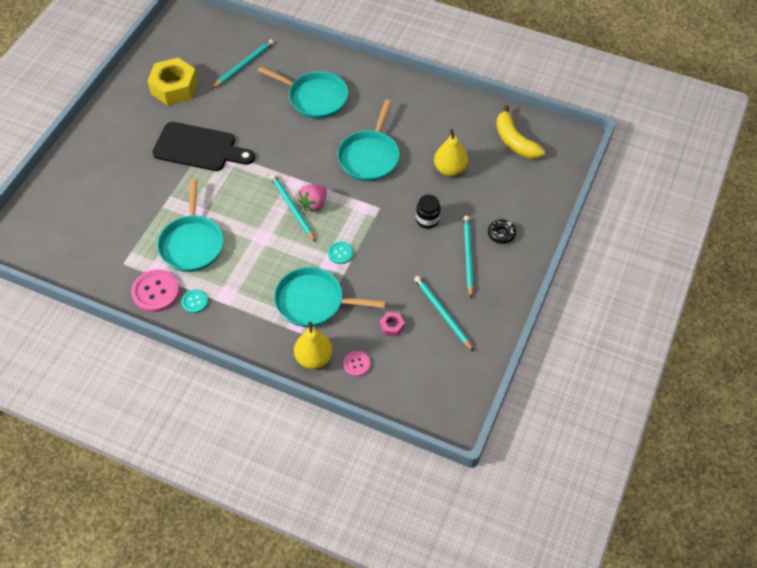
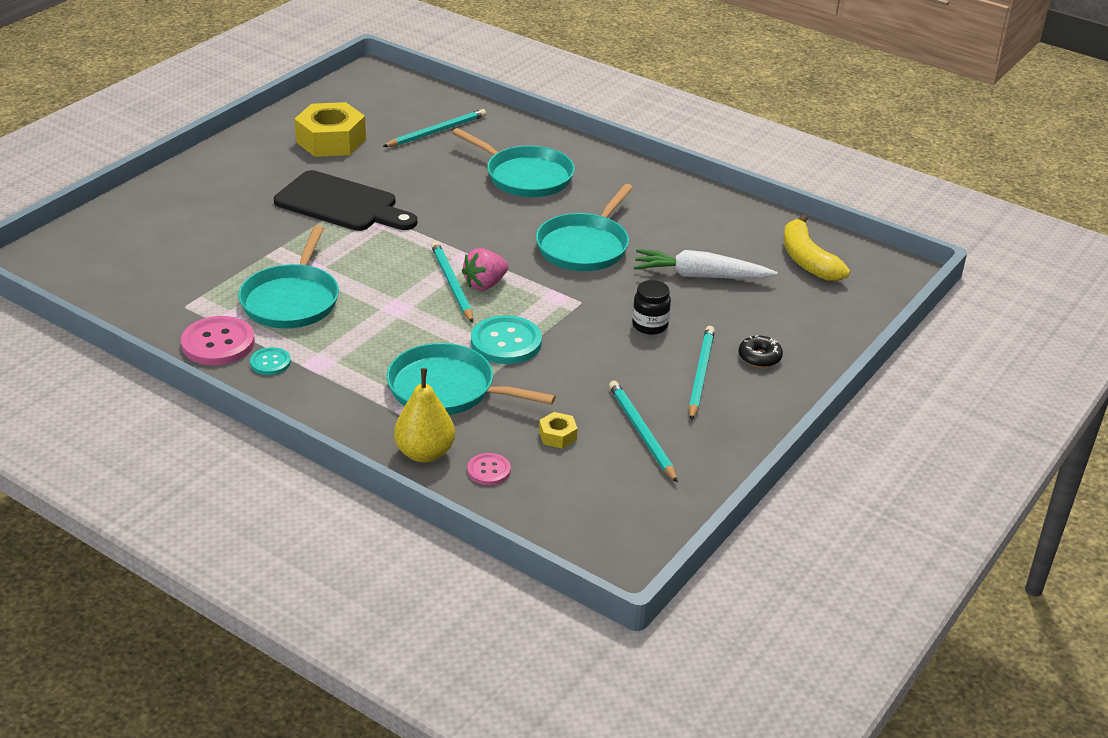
camera: 10 degrees right, 20 degrees down
turquoise button [328,242,353,264] -> turquoise button [471,315,542,364], size x1.82
pink nut [380,312,405,337] -> yellow nut [539,412,578,449]
yellow pear [434,129,468,176] -> white carrot [634,249,777,279]

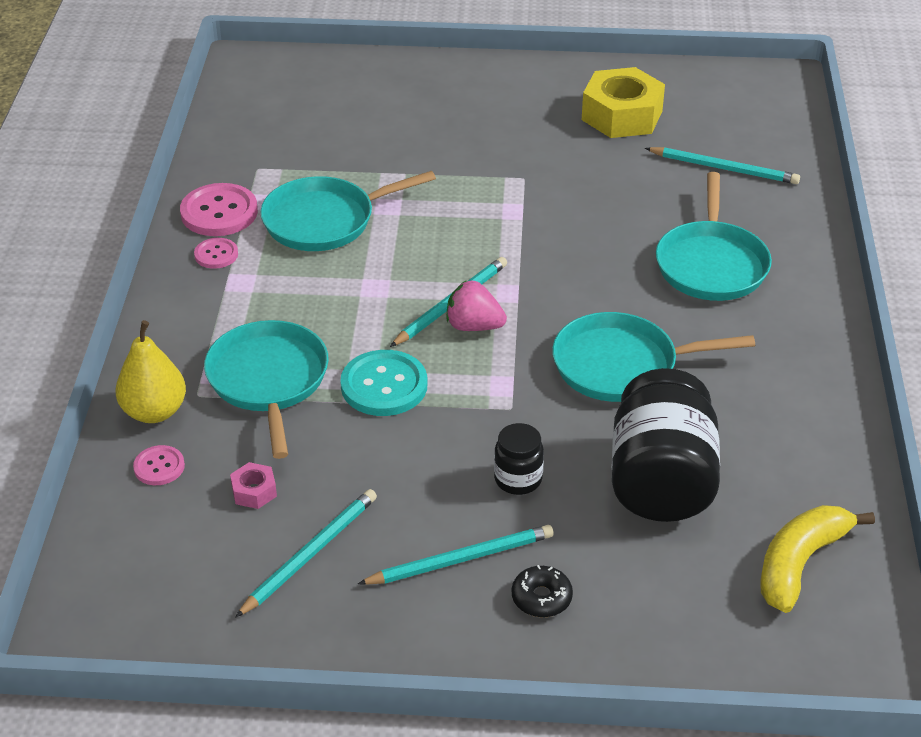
camera: 60 degrees right, 5 degrees up
turquoise button [250,347,291,375] -> pink button [194,238,238,269]
black cutting board [274,170,417,231] -> none
yellow nut [539,412,578,449] -> pink nut [230,462,277,509]
white carrot [634,249,777,279] -> black jar [611,368,720,522]

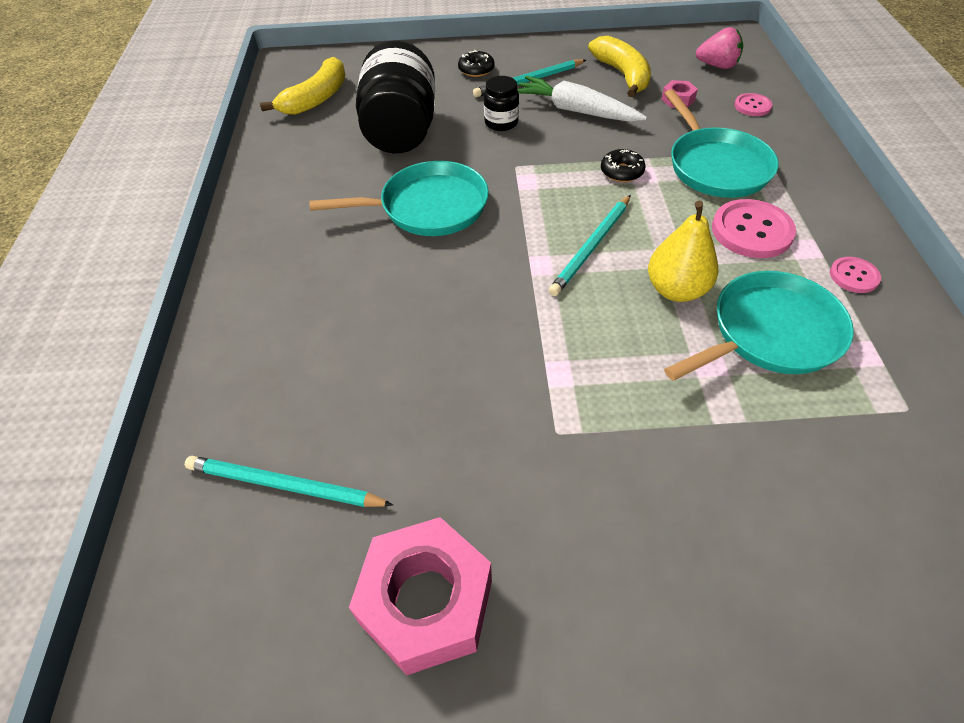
camera: 175 degrees right, 10 degrees up
yellow pear [116,320,186,423] -> yellow pear moved to [648,200,718,302]
pink button [180,183,258,236] -> pink button moved to [712,199,796,258]
turquoise pencil [235,489,377,618] -> yellow banana [588,35,651,97]
turquoise button [340,350,427,416] -> black donut [601,149,646,182]
pink strawberry [446,280,507,331] -> pink strawberry moved to [696,27,743,69]
yellow nut [582,67,665,138] -> pink nut [349,517,492,675]
turquoise pan [656,172,772,301] -> none
none -> white carrot [517,76,647,122]

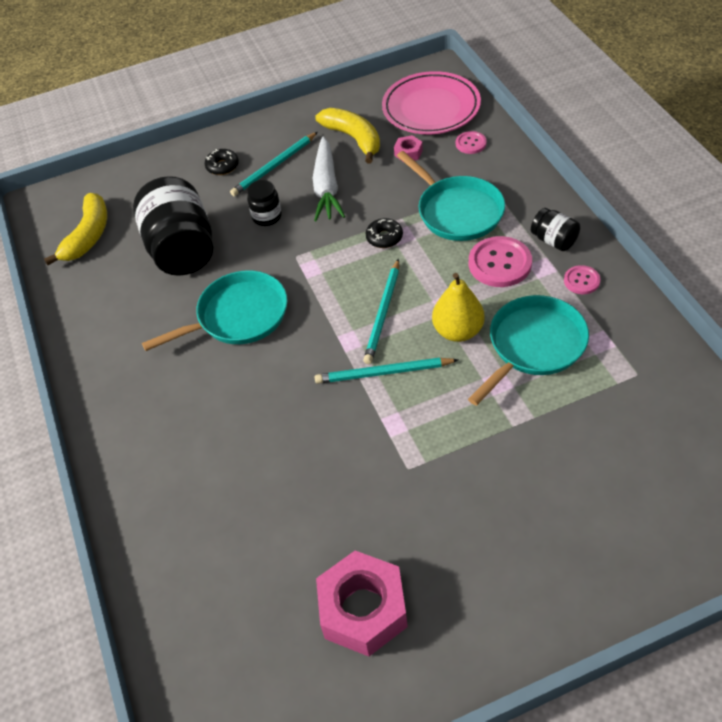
camera: 15 degrees left, 0 degrees up
turquoise pencil [185,456,393,507] -> turquoise pencil moved to [315,358,458,384]
white carrot [517,76,647,122] -> white carrot turned 105 degrees counterclockwise [313,136,345,221]
pink strawberry [696,27,743,69] -> pink plate [382,71,481,134]
none -> black jar [531,208,580,251]

